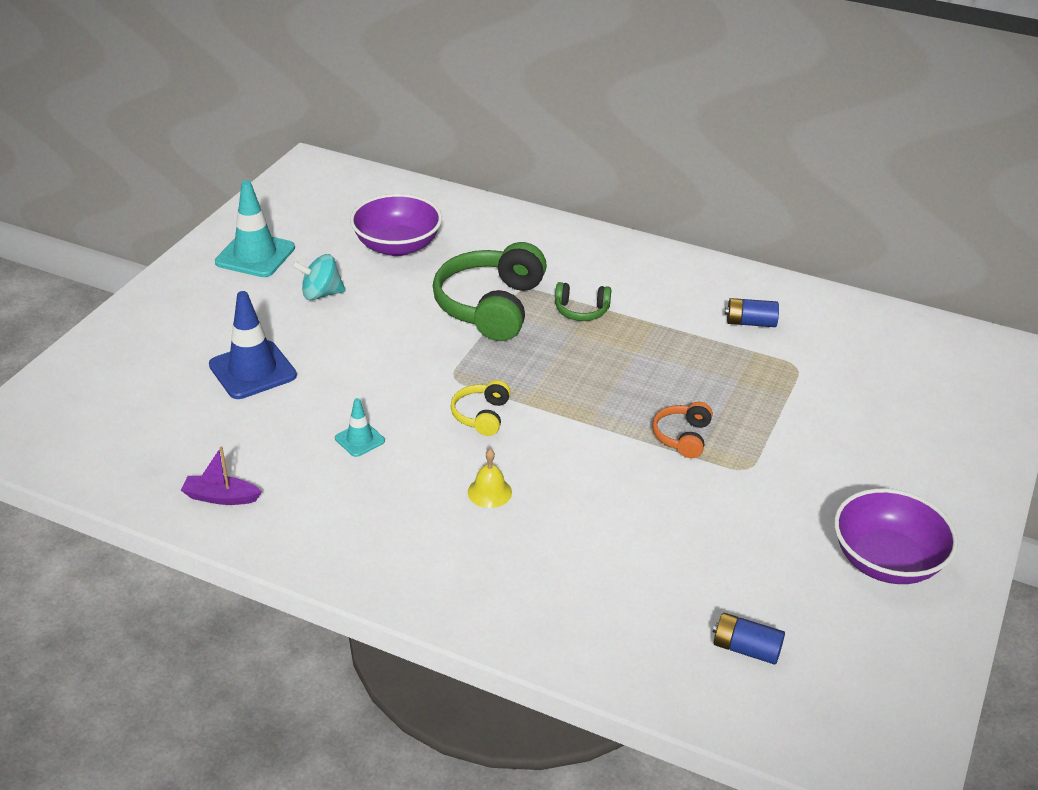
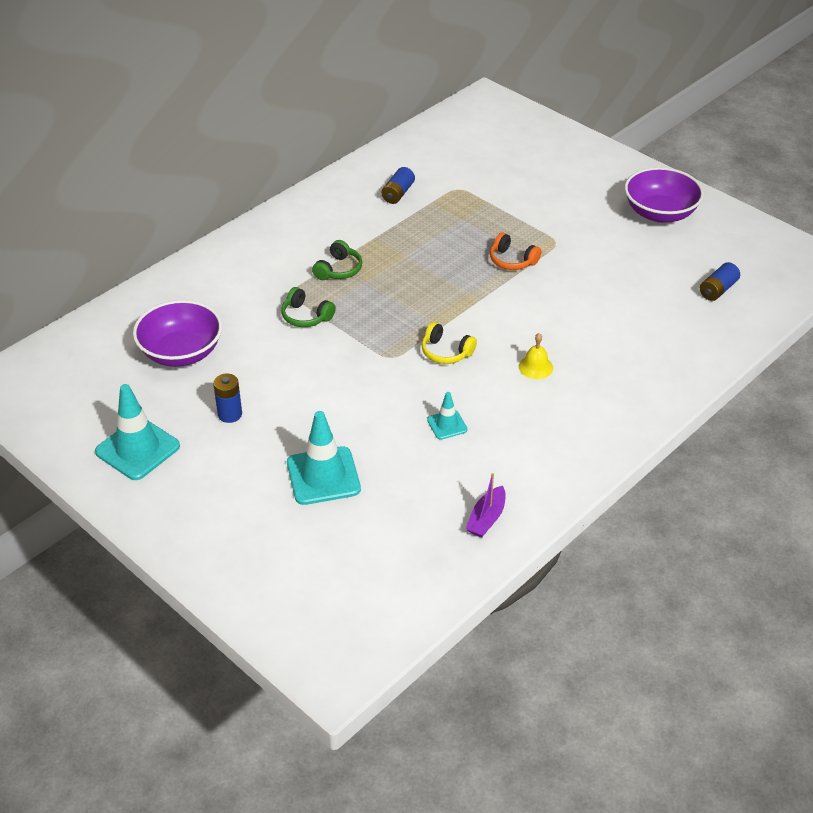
camera: 70 degrees left, 5 degrees up
blue traffic cone [209,291,297,399] -> turquoise traffic cone [287,411,361,505]
turquoise spinning top [292,254,346,300] -> blue battery [213,374,242,423]
green headphones [433,242,547,341] -> green headphones [281,287,336,327], size x0.48

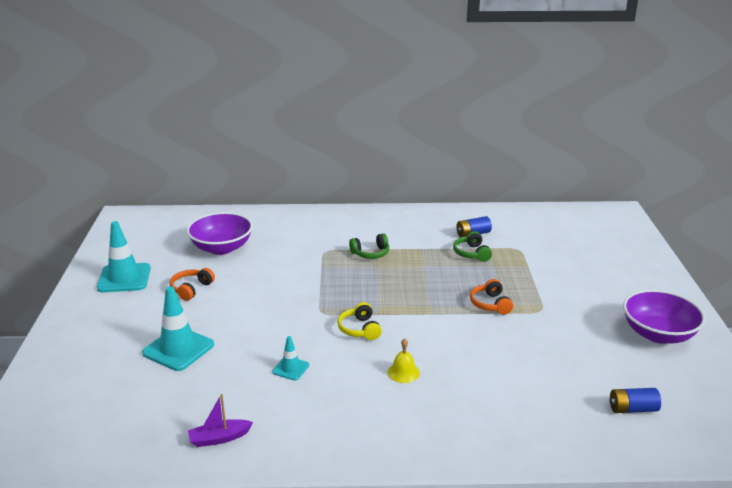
camera: 45 degrees right, 15 degrees down
blue battery [213,374,242,423] -> orange headphones [170,268,215,301]
green headphones [281,287,336,327] -> green headphones moved to [453,231,492,262]

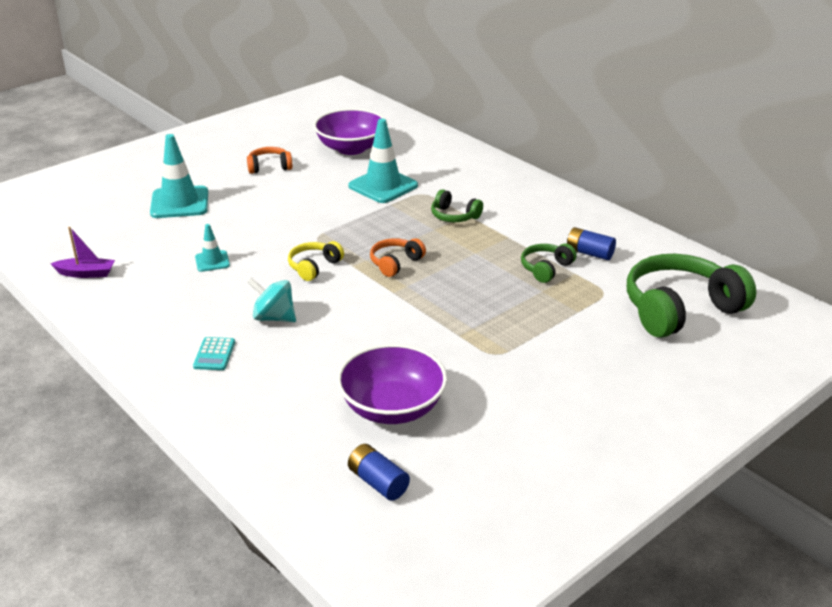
camera: 50 degrees right, 5 degrees up
turquoise traffic cone [97,221,151,292] -> turquoise traffic cone moved to [348,119,418,203]
purple boat [188,394,253,447] -> purple boat turned 150 degrees clockwise [50,227,115,278]
yellow bell [388,338,420,383] -> turquoise spinning top [247,278,296,322]
orange headphones [470,279,513,315] -> orange headphones moved to [370,238,426,277]
purple bowl [623,290,705,344] -> purple bowl moved to [337,344,447,424]
none -> turquoise calculator [193,337,235,370]
none -> green headphones [627,254,756,338]

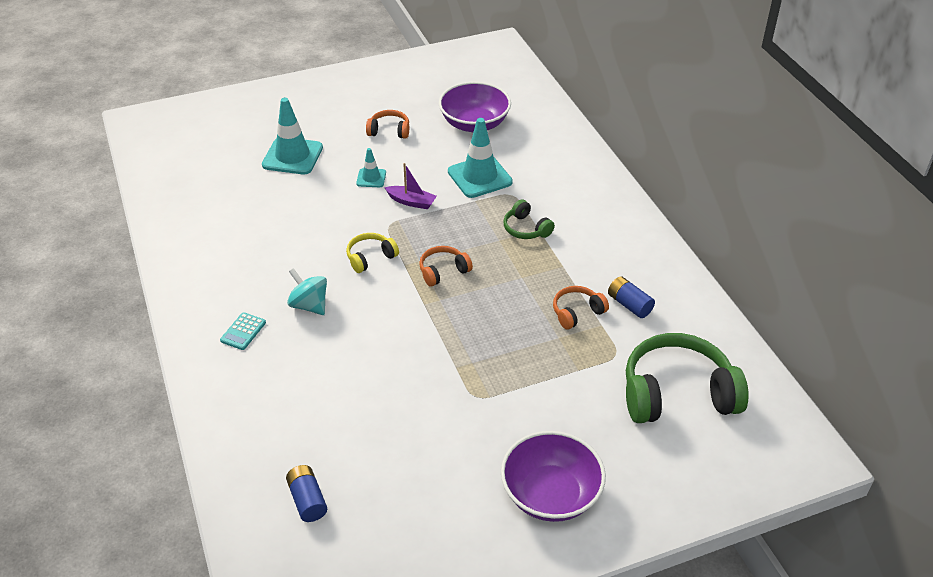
camera: 20 degrees right, 10 degrees up
purple boat [50,227,115,278] -> purple boat moved to [384,163,437,209]
turquoise traffic cone [195,224,230,272] -> turquoise traffic cone moved to [356,148,386,187]
purple bowl [337,344,447,424] -> purple bowl moved to [501,431,606,522]
green headphones [521,244,577,283] -> orange headphones [553,286,609,330]

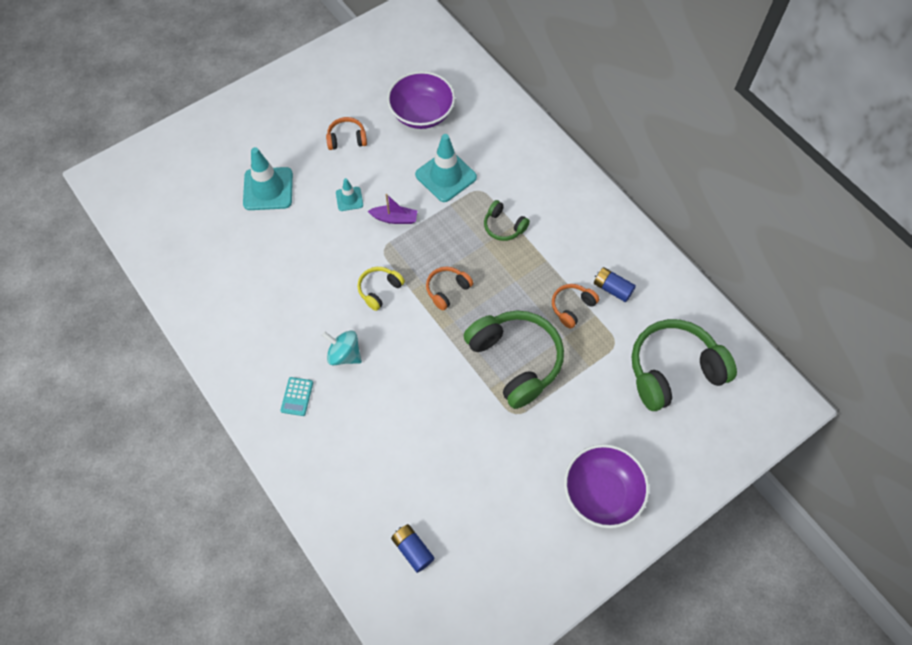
camera: 15 degrees left, 20 degrees up
none -> green headphones [463,311,564,409]

